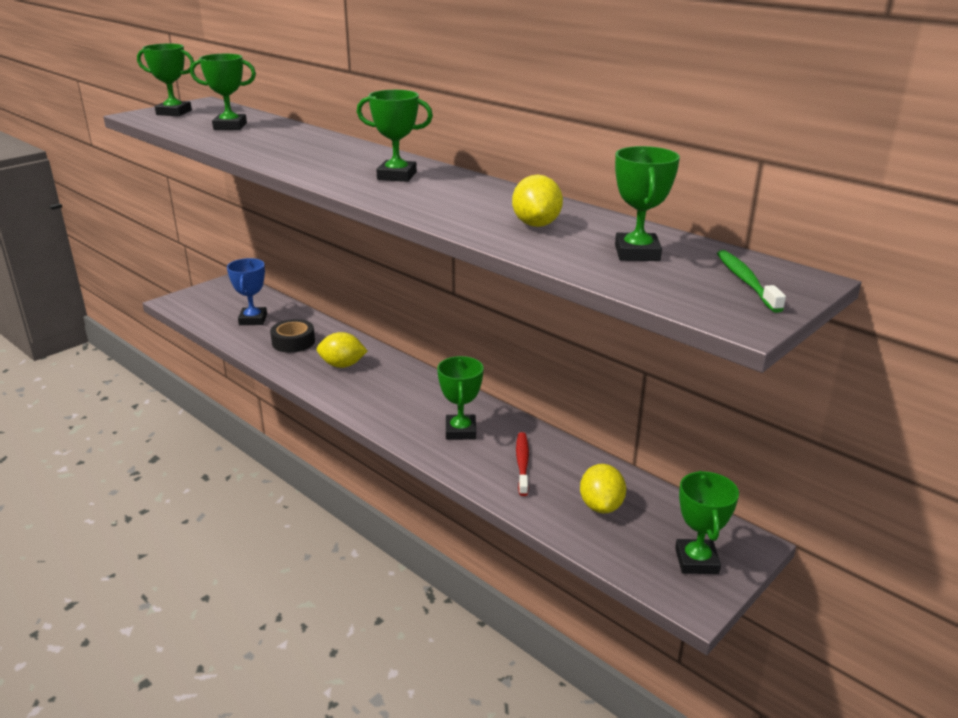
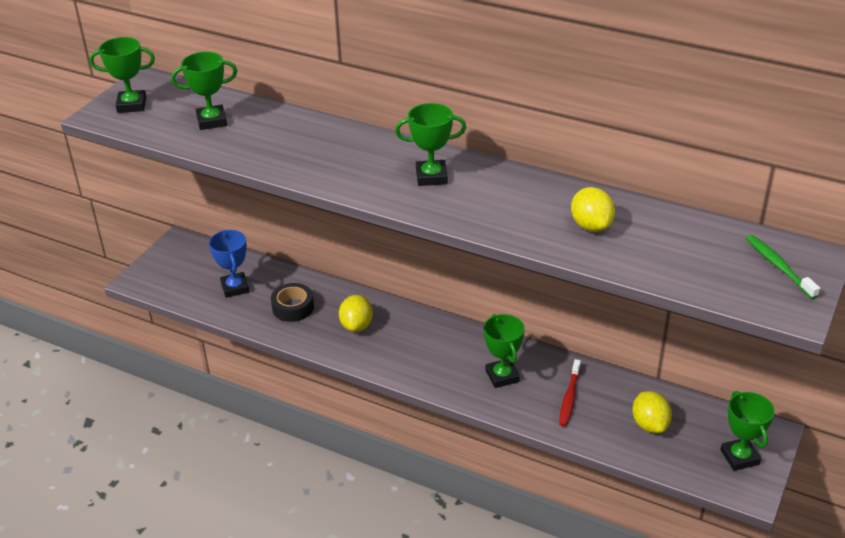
camera: 15 degrees left, 10 degrees up
yellow lemon [317,332,367,368] -> yellow lemon turned 75 degrees counterclockwise [339,295,373,332]
red toothbrush [516,432,529,496] -> red toothbrush turned 150 degrees counterclockwise [559,359,581,427]
green trophy [615,146,680,261] -> none

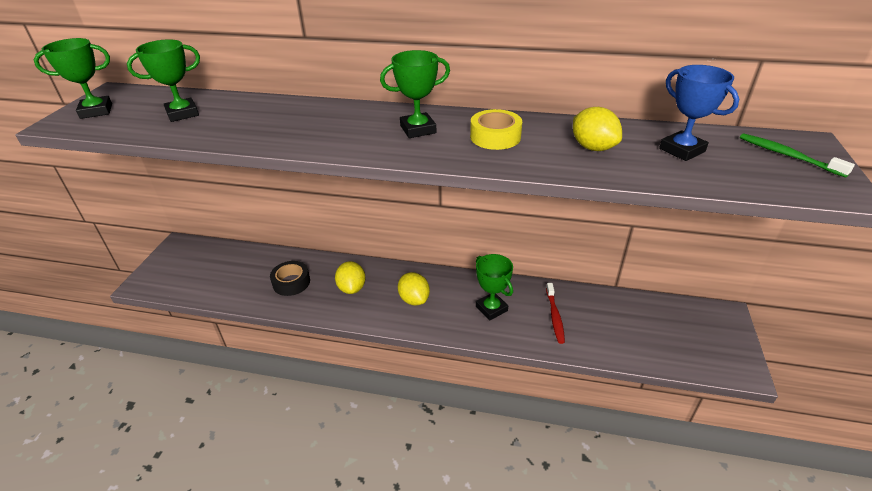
camera: 15 degrees left, 0 degrees up
blue trophy [209,230,250,298] -> blue trophy moved to [659,65,739,161]
yellow lemon [632,391,672,433] -> yellow lemon moved to [398,272,430,305]
green trophy [720,391,775,471] -> none
none -> yellow tape [470,109,522,150]

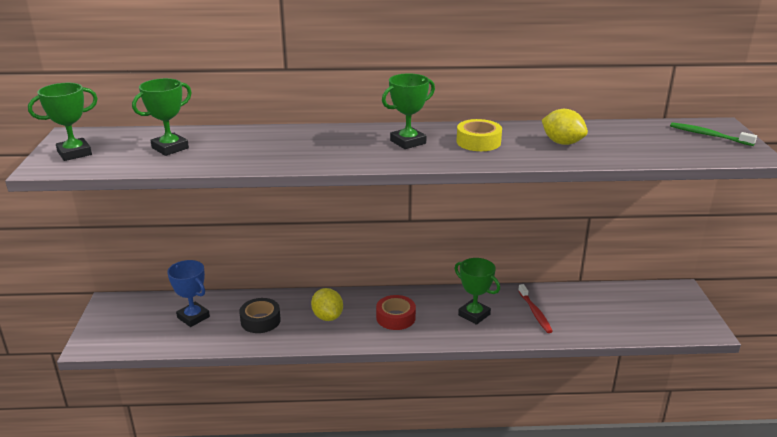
camera: 15 degrees left, 10 degrees down
yellow lemon [398,272,430,305] -> red tape [376,295,416,330]
blue trophy [659,65,739,161] -> blue trophy moved to [167,260,210,327]

